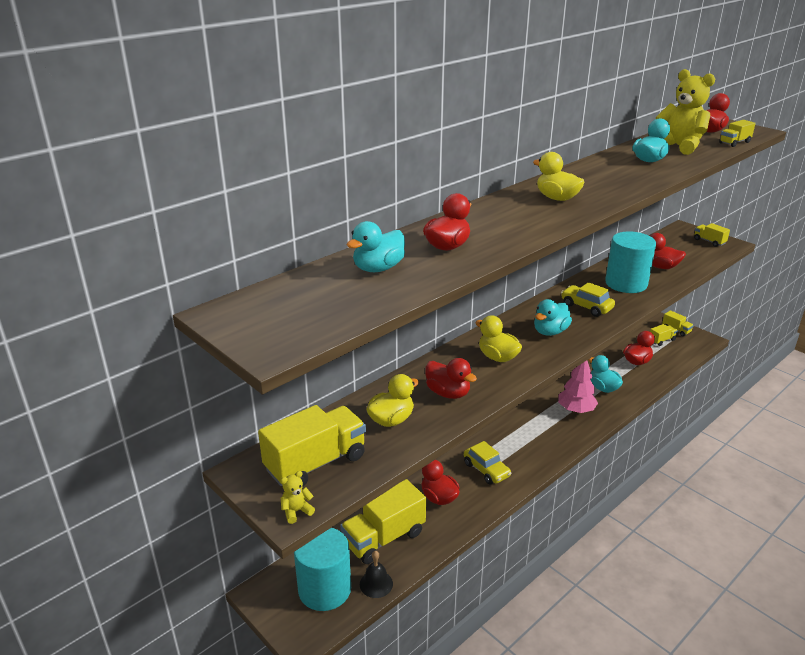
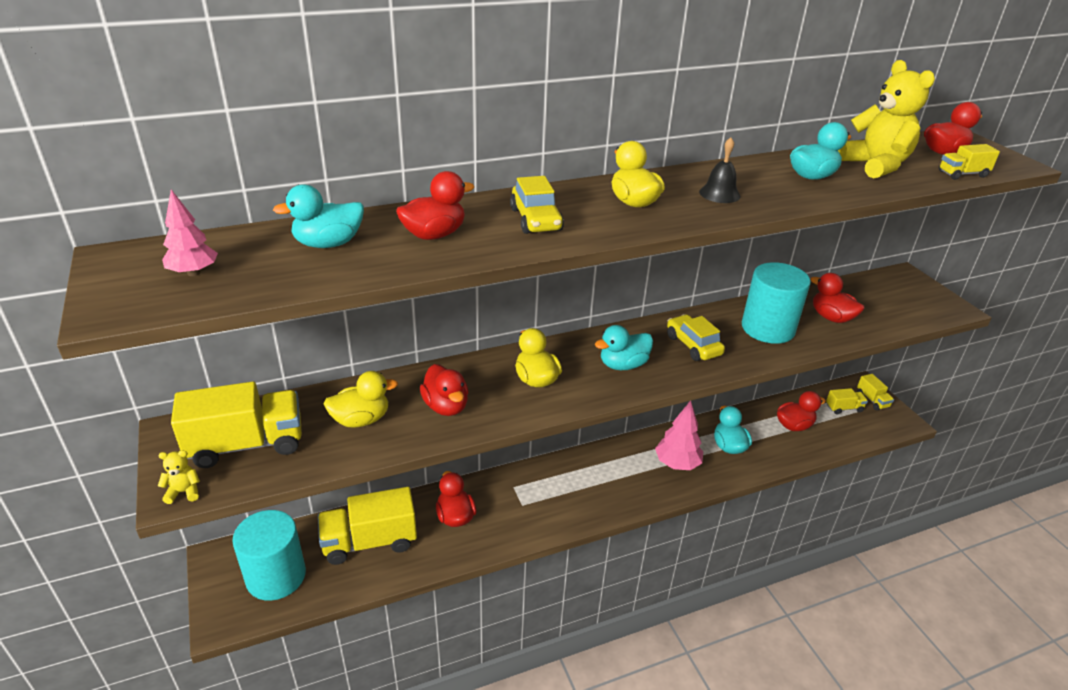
camera: 20 degrees right, 5 degrees up
black bell [360,551,393,598] -> black bell moved to [699,137,740,203]
yellow car [464,441,511,484] -> yellow car moved to [510,176,564,234]
yellow truck [694,223,730,247] -> none
none -> pink tree [162,190,218,276]

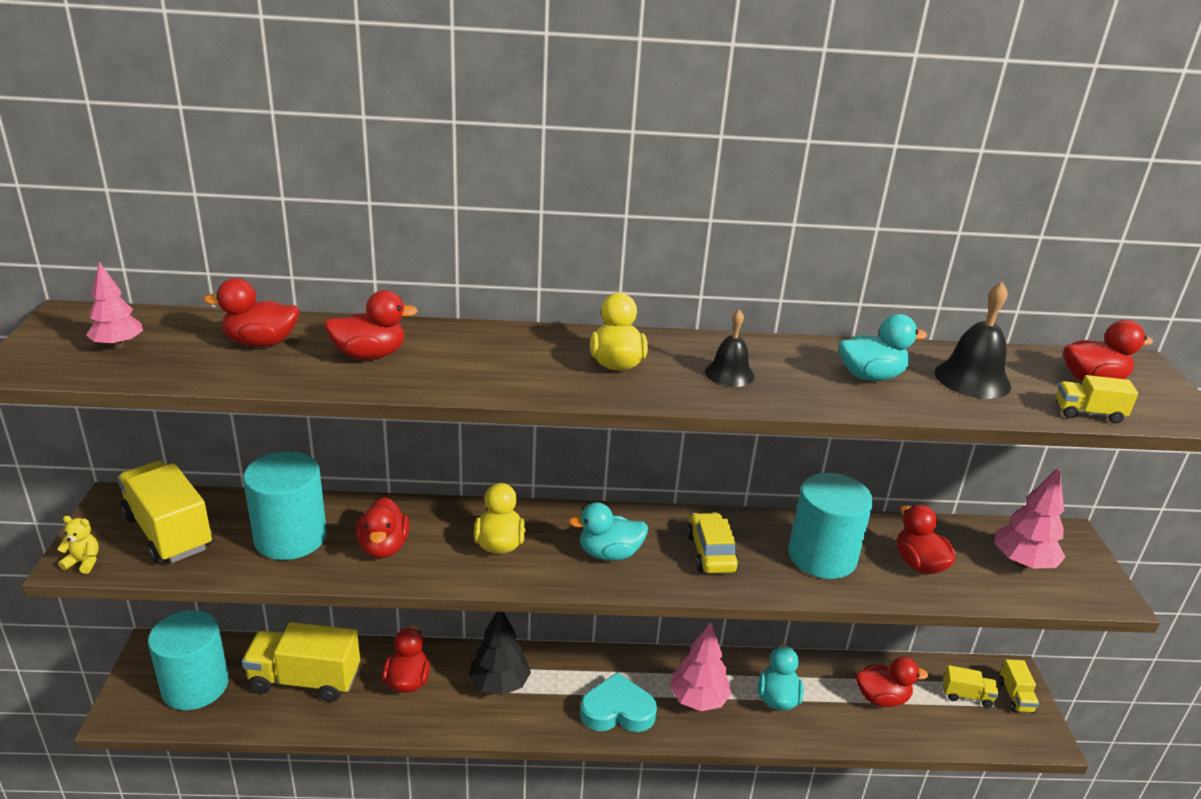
camera: 20 degrees right, 5 degrees down
yellow truck [171,381,302,468] -> yellow truck turned 135 degrees counterclockwise [117,461,213,564]
turquoise duck [273,184,364,248] -> red duck [203,278,299,347]
yellow duck [324,371,398,428] -> turquoise cylinder [243,451,327,560]
yellow car [510,176,564,234] -> none
yellow teddy bear [838,60,935,178] -> black bell [935,282,1011,399]
none -> black tree [469,612,531,695]
none -> turquoise heart [580,672,657,732]
none -> pink tree [995,468,1066,569]

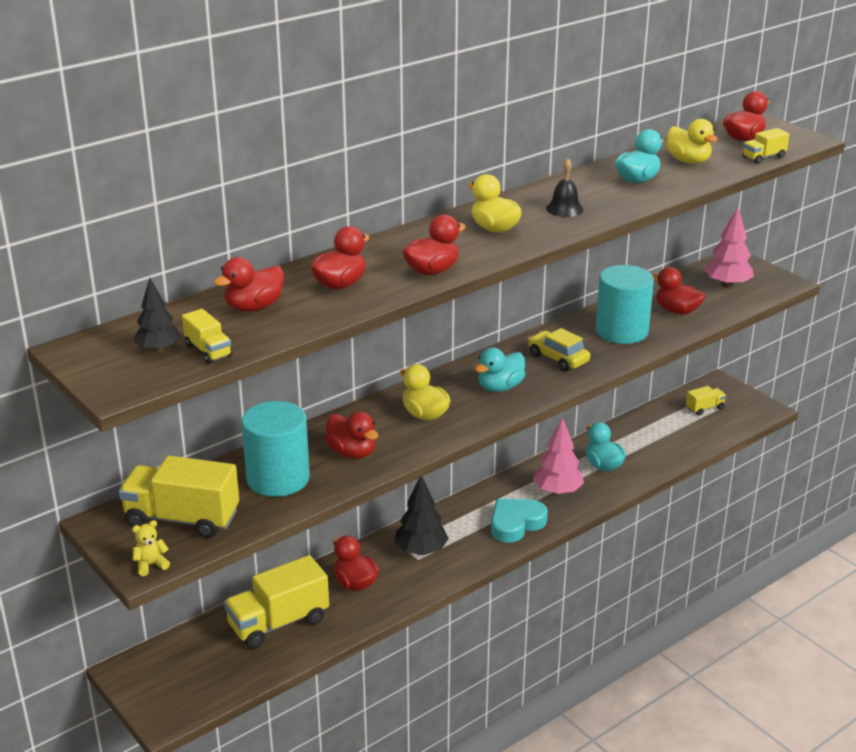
camera: 35 degrees left, 0 degrees up
pink tree [86,262,143,349] -> black tree [134,278,181,352]
turquoise cylinder [148,610,229,710] -> none
red duck [856,657,928,707] -> red duck moved to [403,215,466,275]
black bell [935,282,1011,399] -> yellow duck [666,119,718,164]
yellow truck [999,659,1039,713] -> yellow truck moved to [182,309,232,364]

